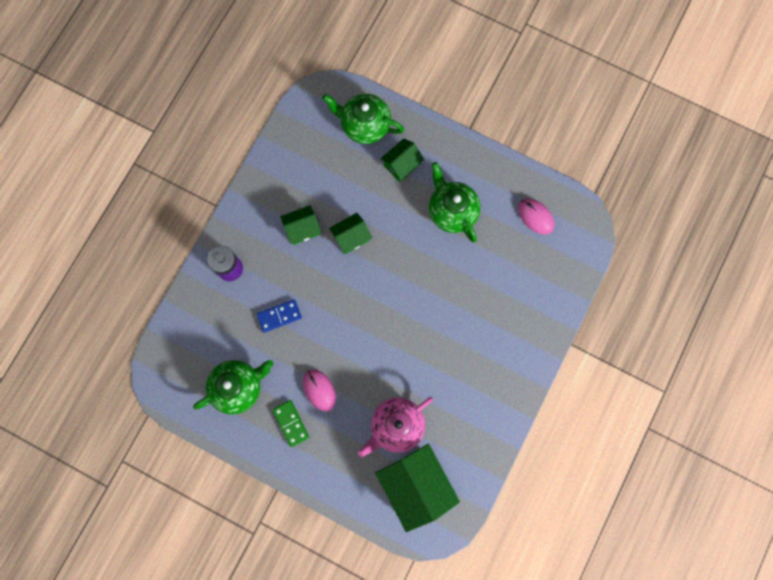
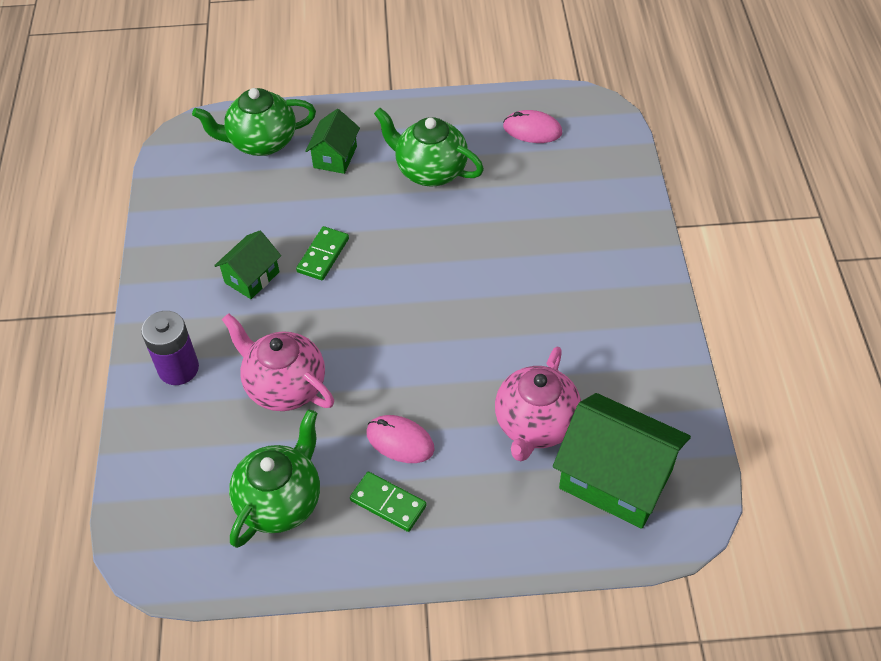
camera: 30 degrees left, 25 degrees down
blue domino [256,299,302,333] -> pink teapot [222,313,334,411]
green house [329,213,372,254] -> green domino [296,226,349,280]

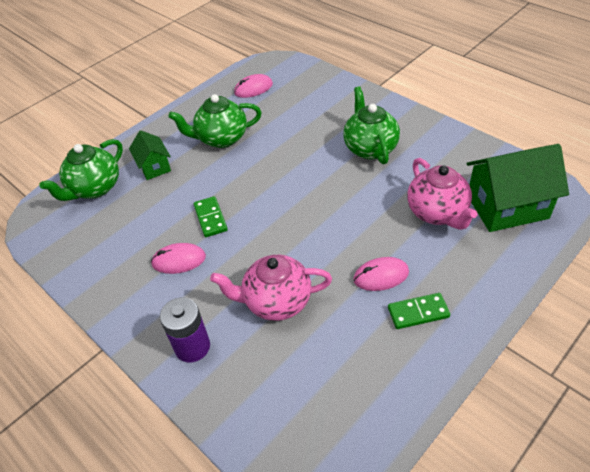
camera: 40 degrees left, 5 degrees down
green house [214,231,281,299] -> pink mouse [151,243,206,274]
green teapot [229,409,320,548] -> green teapot moved to [343,86,400,164]

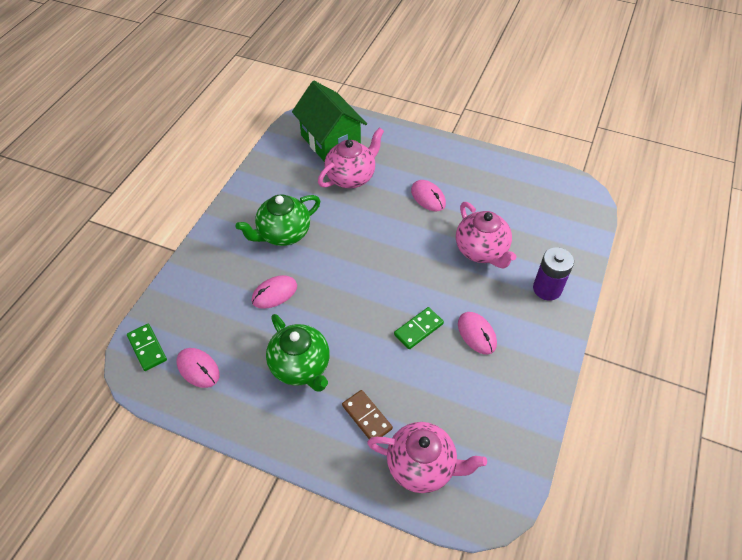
camera: 115 degrees left, 5 degrees up
green teapot [40,139,123,201] -> pink teapot [367,422,487,493]
green house [129,130,171,180] -> brown domino [342,390,393,439]
green domino [388,293,450,329] -> green domino moved to [127,324,167,371]
none -> pink mouse [252,275,297,309]

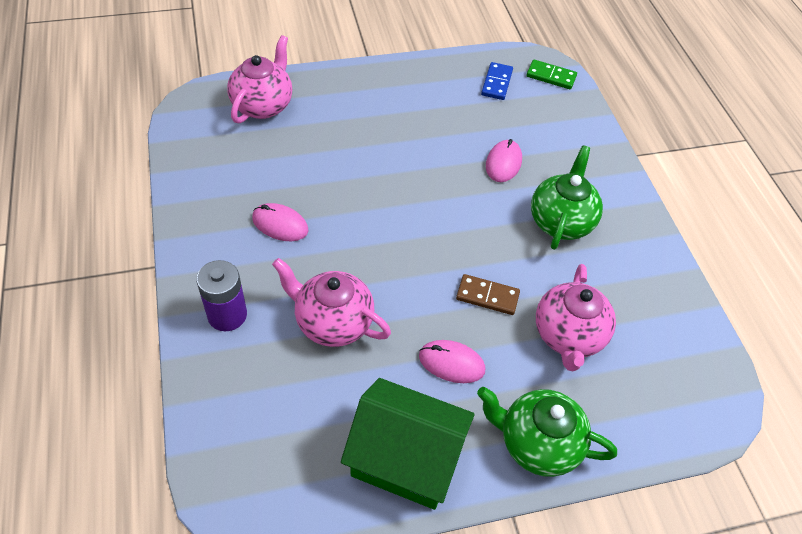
camera: 140 degrees right, 0 degrees up
pink mouse [177,348,220,388] -> blue domino [481,62,513,100]
green teapot [266,314,330,392] -> green teapot moved to [477,387,617,477]
green house [292,81,367,162] -> green house moved to [341,378,475,510]
brown domino [342,390,393,439] -> brown domino moved to [456,274,520,315]
pink teapot [367,422,487,493] -> pink teapot turned 135 degrees clockwise [227,35,292,123]
green domino [394,307,444,349] -> none

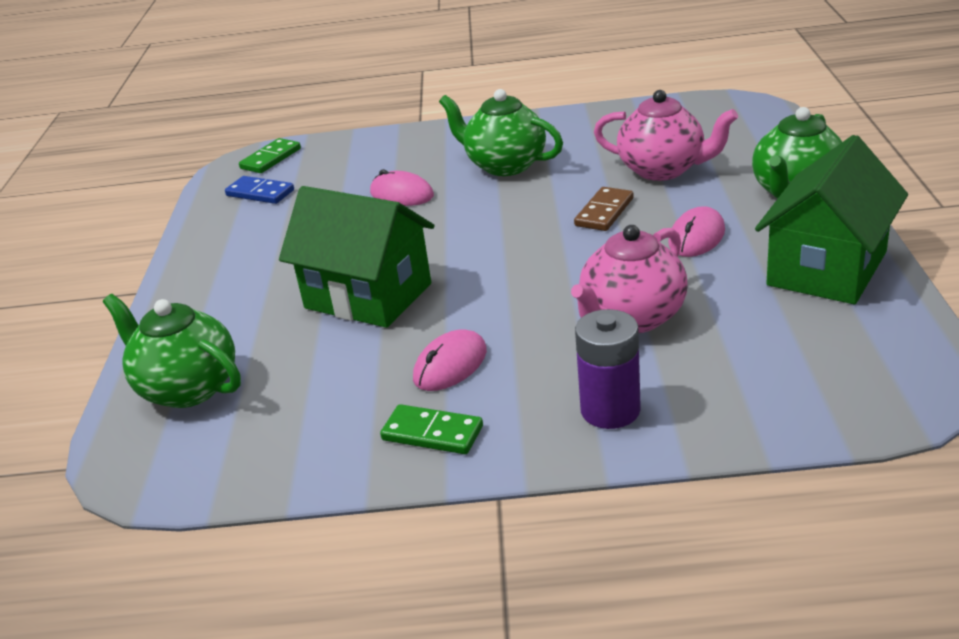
camera: 70 degrees left, 20 degrees down
pink teapot [227,35,292,123] -> green teapot [103,294,241,408]
none -> green house [279,186,435,328]
none -> green domino [380,404,483,454]

